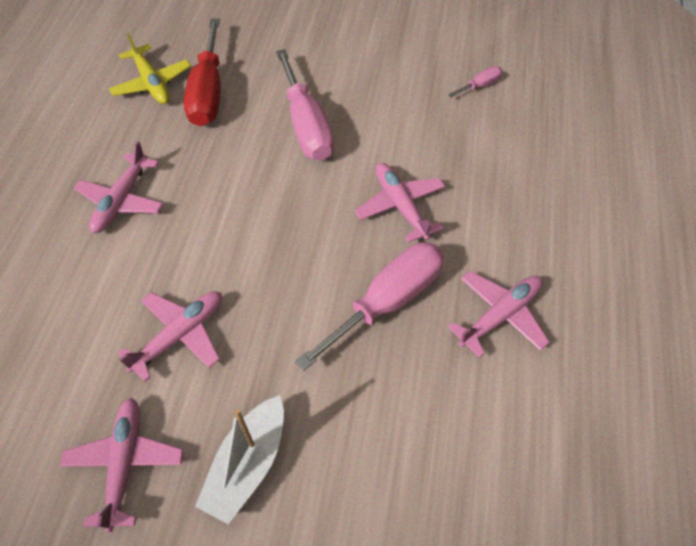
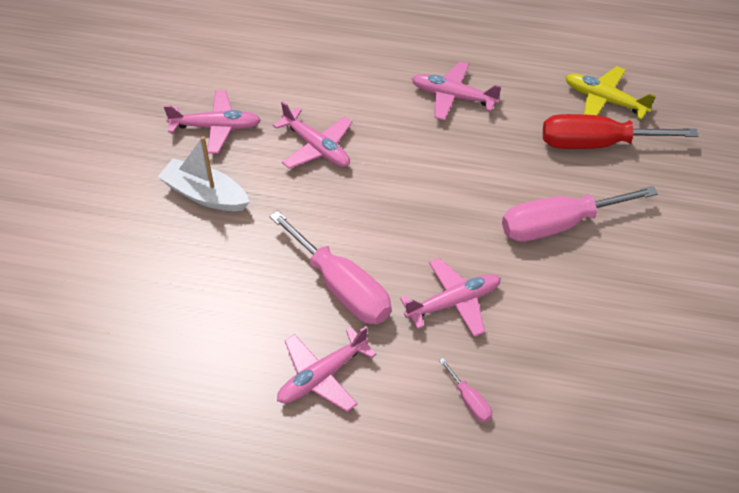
camera: 90 degrees right, 5 degrees down
yellow plane [109,33,191,104] -> yellow plane turned 60 degrees clockwise [565,66,656,120]
pink screwdriver [448,66,502,98] -> pink screwdriver moved to [439,358,492,422]
pink plane [448,271,550,358] -> pink plane turned 90 degrees clockwise [277,326,377,412]

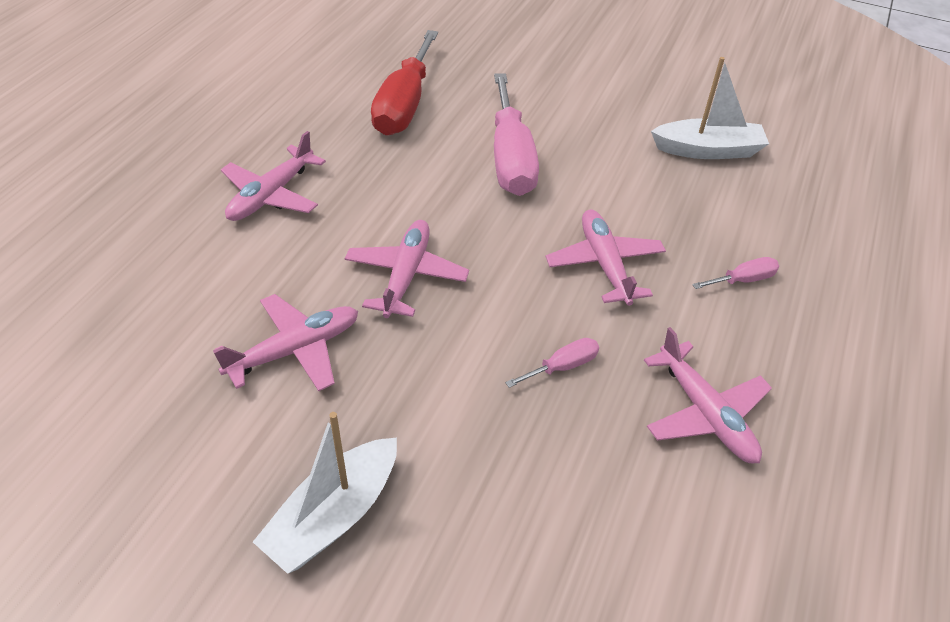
camera: 80 degrees left, 5 degrees down
pink plane [164,90,261,154] -> pink plane moved to [345,220,469,318]
pink screwdriver [269,210,392,324] -> pink screwdriver [505,338,599,388], size x0.44
yellow plane [565,66,656,120] -> none
none -> white boat [651,57,769,159]

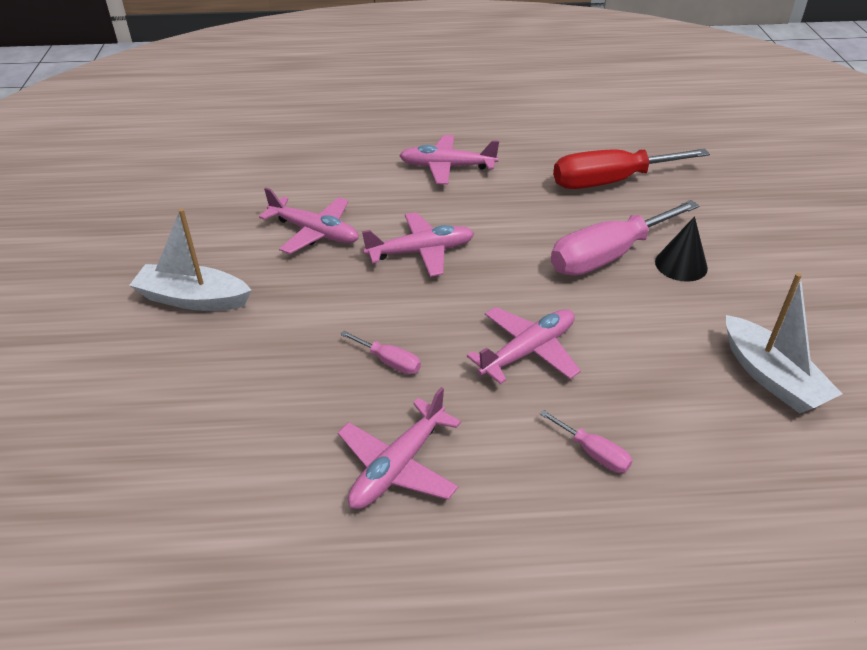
camera: 65 degrees right, 5 degrees down
none -> black cone [655,216,708,282]

